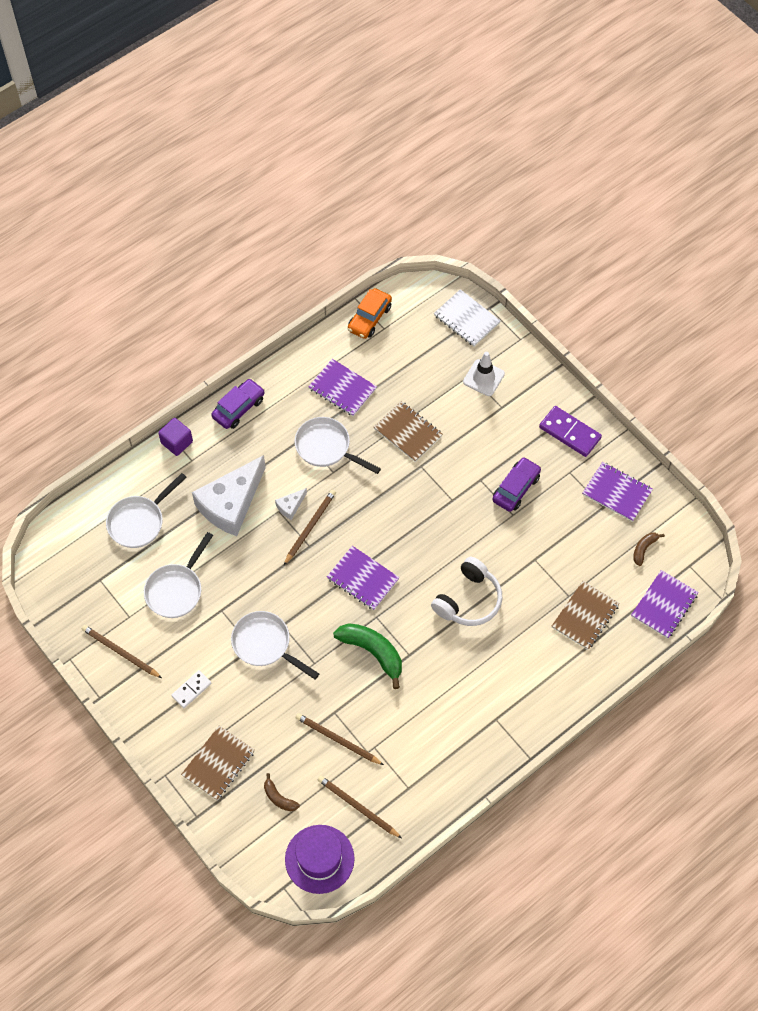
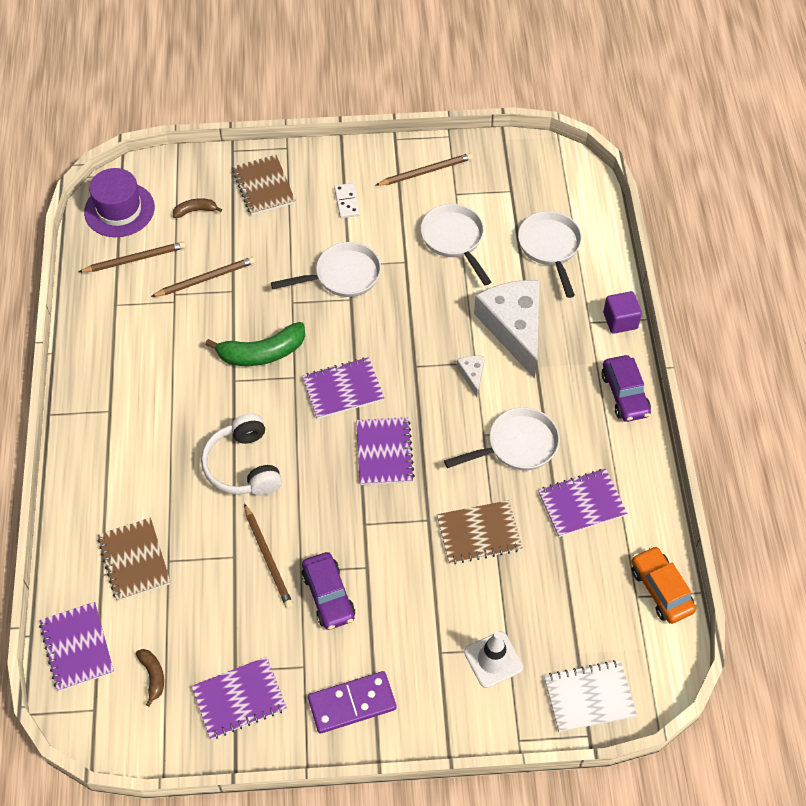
camera: 125 degrees right, 5 degrees down
brown pencil [284,490,336,565] -> brown pencil moved to [244,503,293,608]
none -> purple notebook [356,417,415,485]

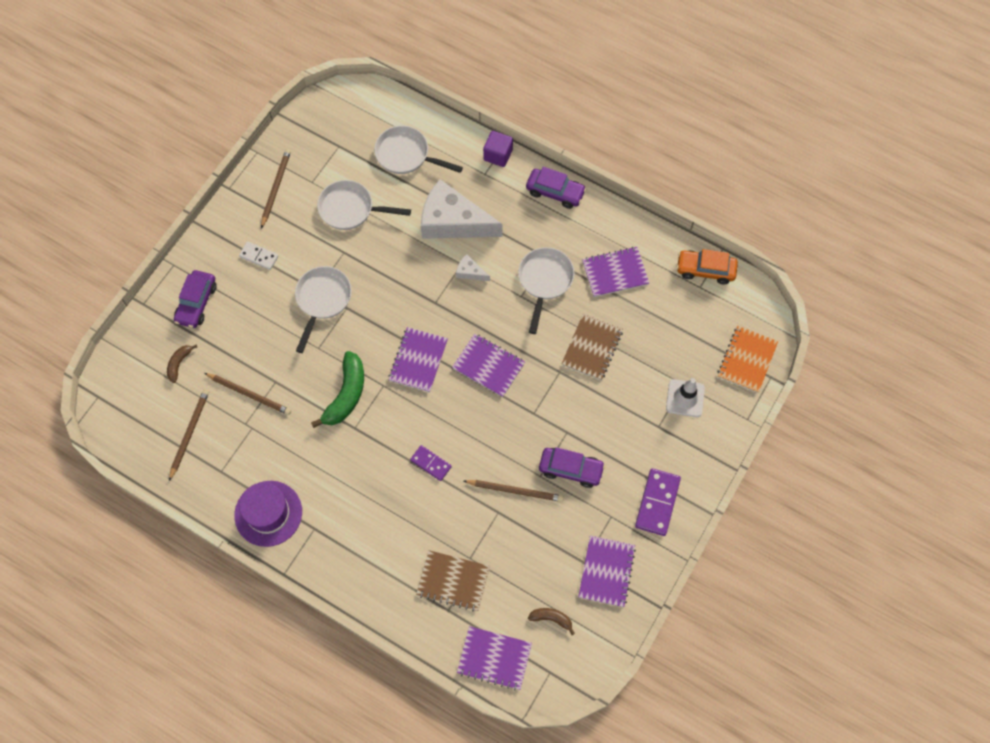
camera: 55 degrees left, 10 degrees up
purple hat [84,168,155,237] -> purple hat moved to [234,481,302,547]
brown pencil [151,257,255,297] -> brown pencil turned 105 degrees clockwise [204,373,291,415]
white headphones [201,413,282,495] -> purple domino [410,445,452,481]
brown notebook [232,155,295,215] -> purple car [174,270,217,328]
purple notebook [538,469,628,537] -> purple notebook turned 60 degrees clockwise [582,247,649,297]
white notebook [544,660,637,732] -> orange notebook [718,326,778,393]

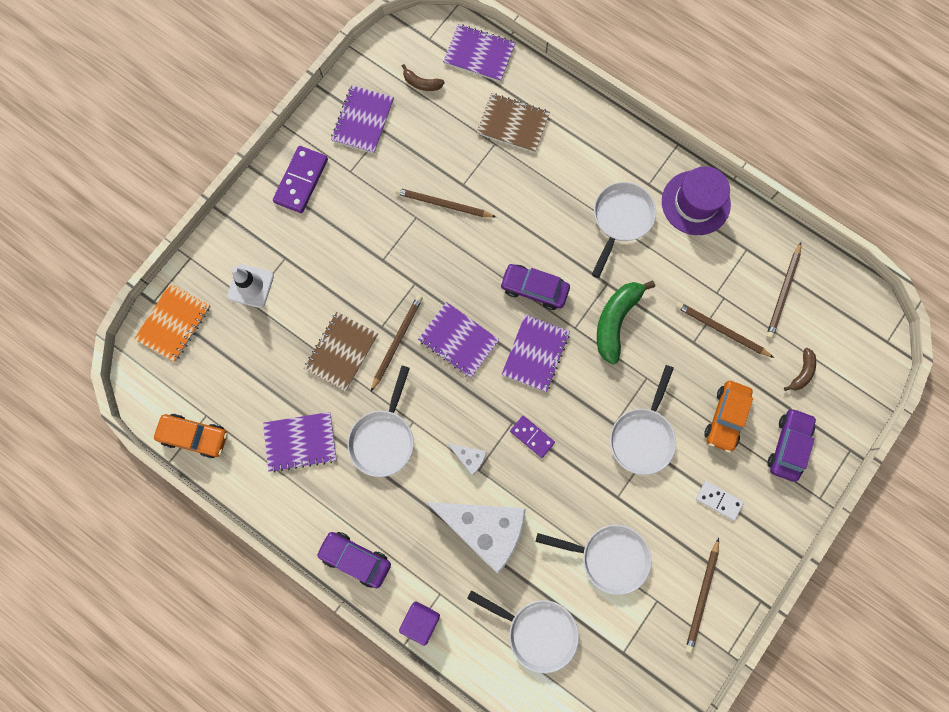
camera: 175 degrees left, 10 degrees up
purple domino [410,445,452,481] -> purple domino moved to [510,416,555,458]
purple car [539,447,605,488] -> purple car moved to [500,264,570,310]
none -> brown pencil [371,295,423,391]
none -> white pan [591,182,656,278]
none -> orange car [704,381,753,453]

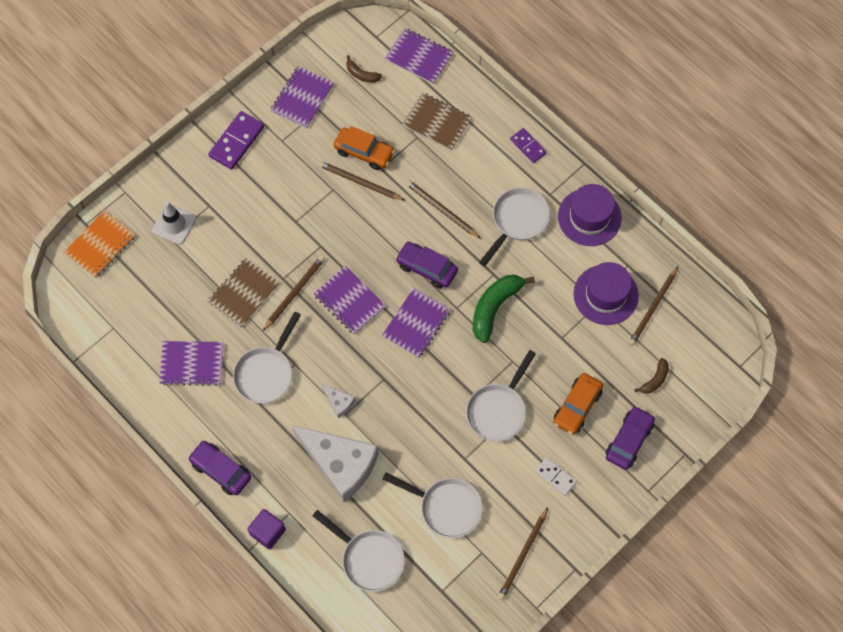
camera: 10 degrees right, 10 degrees down
orange car [154,414,228,458] -> orange car moved to [334,126,395,170]
purple domino [510,416,555,458] -> purple domino moved to [510,128,547,163]
brown pencil [676,302,774,358] -> brown pencil moved to [406,180,481,239]
none -> purple hat [574,262,639,325]

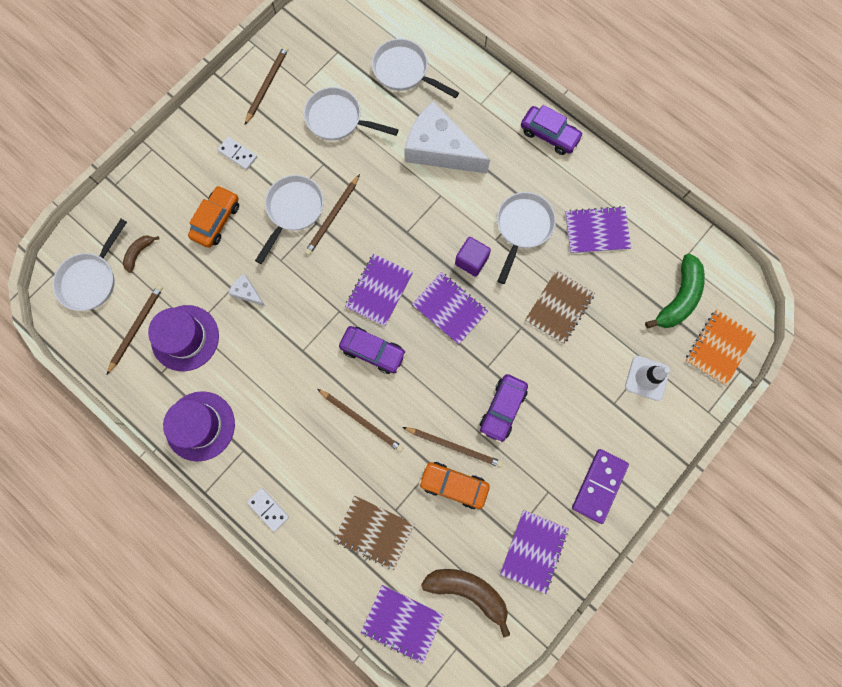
camera: 175 degrees right, 10 degrees up
purple cube [247,509,286,549] -> purple cube moved to [455,237,491,277]
brown pencil [263,256,325,331] -> brown pencil moved to [305,174,360,255]
white cheese [321,384,355,418] -> white cheese moved to [228,274,265,306]
brown banana [346,55,382,82] -> brown banana [421,569,510,637], size x1.91
green banana [473,275,535,343] -> green banana moved to [645,253,705,328]
white pan [479,188,550,266] -> white pan moved to [53,219,127,311]
purple domino [510,128,547,163] -> white domino [247,488,289,532]
purple car [606,406,655,470] -> purple car moved to [480,374,528,443]

